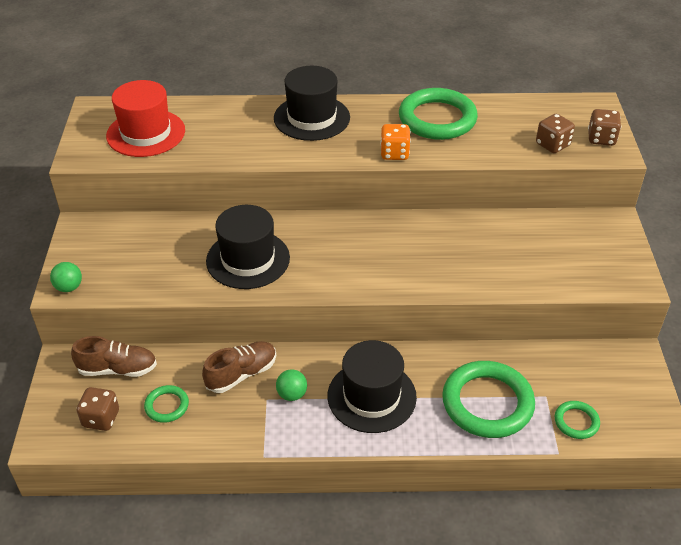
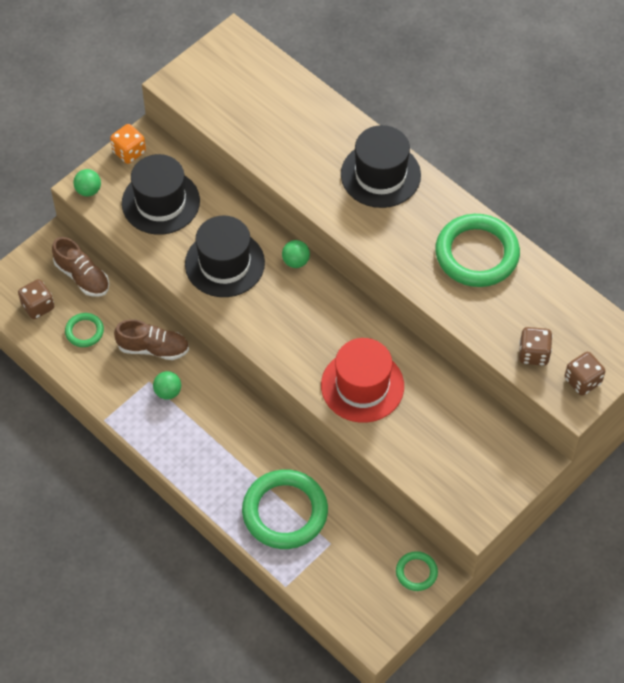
camera: 45 degrees right, 15 degrees up
red hat [106,80,185,157] -> red hat moved to [321,338,404,423]
black hat [327,340,417,433] -> black hat moved to [122,154,200,235]
orange dice [380,124,411,160] -> orange dice moved to [110,124,146,164]
green ring [555,401,600,439] -> green ring moved to [396,551,438,591]
none -> green ball [282,240,310,268]

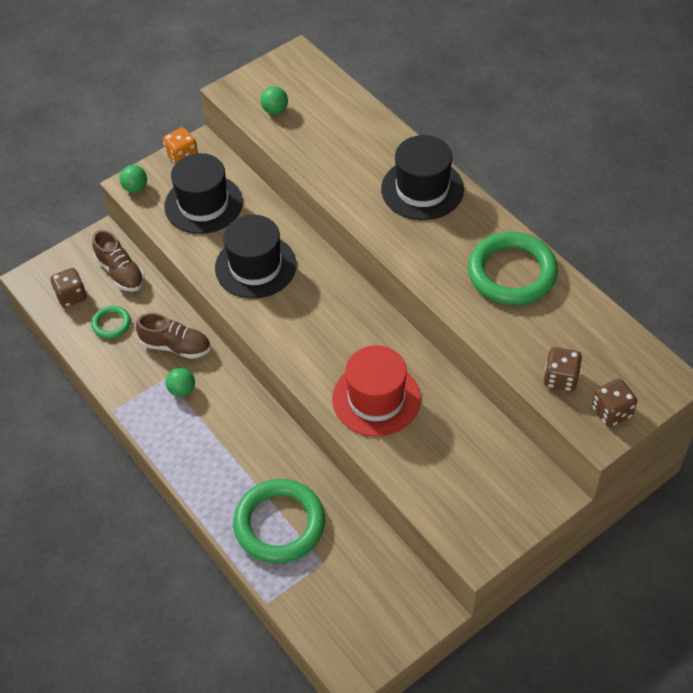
camera: 10 degrees right, 5 degrees down
green ball [282,240,310,268] -> green ball moved to [260,86,288,114]
green ring [396,551,438,591] -> none

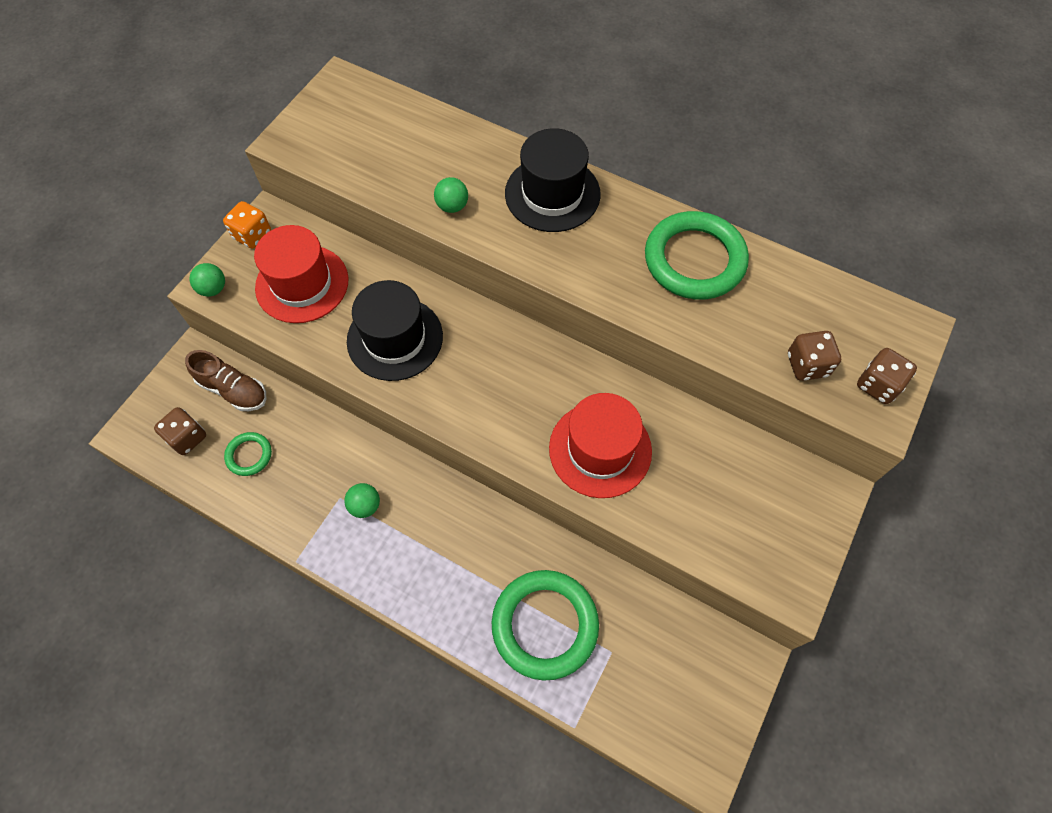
camera: 25 degrees left, 10 degrees up
brown shoe [136,313,210,359] -> none
black hat [164,153,243,234] -> red hat [254,225,349,323]
green ball [260,86,288,114] -> green ball moved to [434,177,468,213]

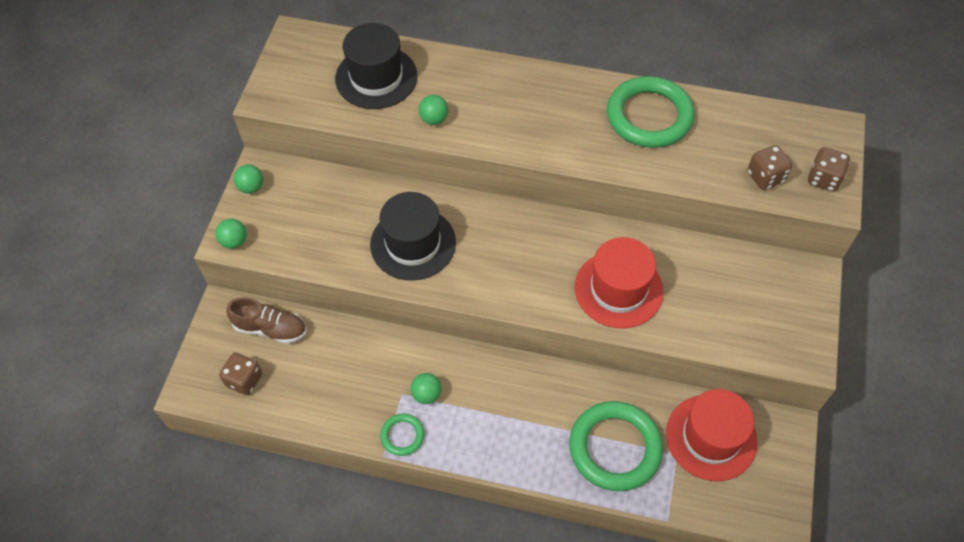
camera: 15 degrees left, 5 degrees down
orange dice [223,201,271,249] -> green ball [234,164,264,194]
green ring [224,432,272,476] -> green ring moved to [380,414,425,456]
red hat [254,225,349,323] -> red hat moved to [666,389,758,481]
black hat [505,128,601,232] -> black hat moved to [335,23,418,109]

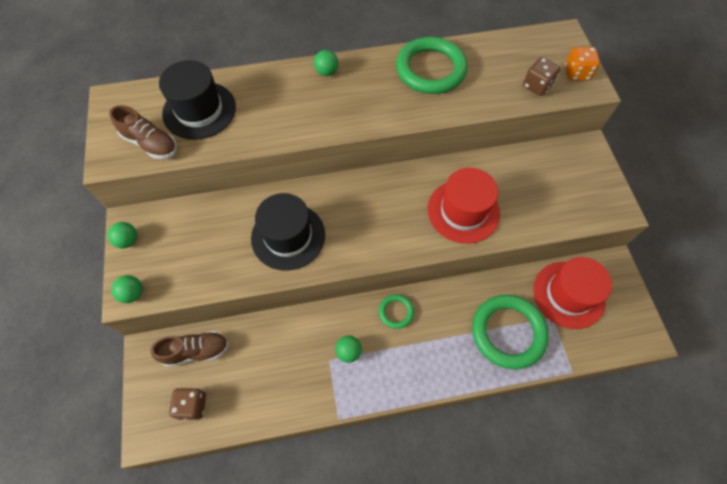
camera: 25 degrees left, 5 degrees up
green ring [380,414,425,456] -> green ring moved to [379,294,414,329]
green ball [419,95,448,125] -> green ball moved to [314,50,339,76]
brown dice [808,147,850,192] -> orange dice [565,47,600,81]
none -> brown shoe [109,105,177,159]

